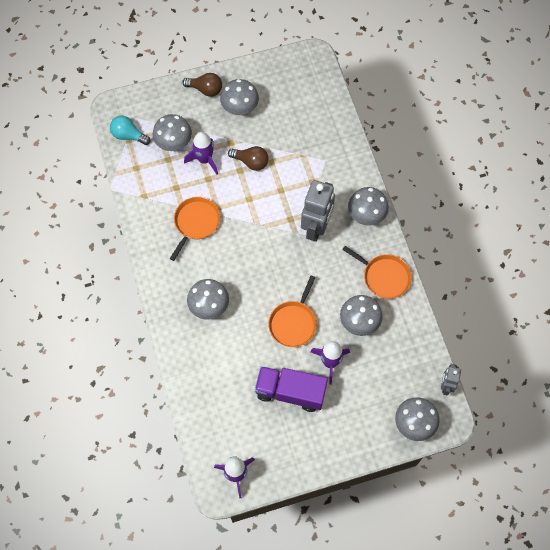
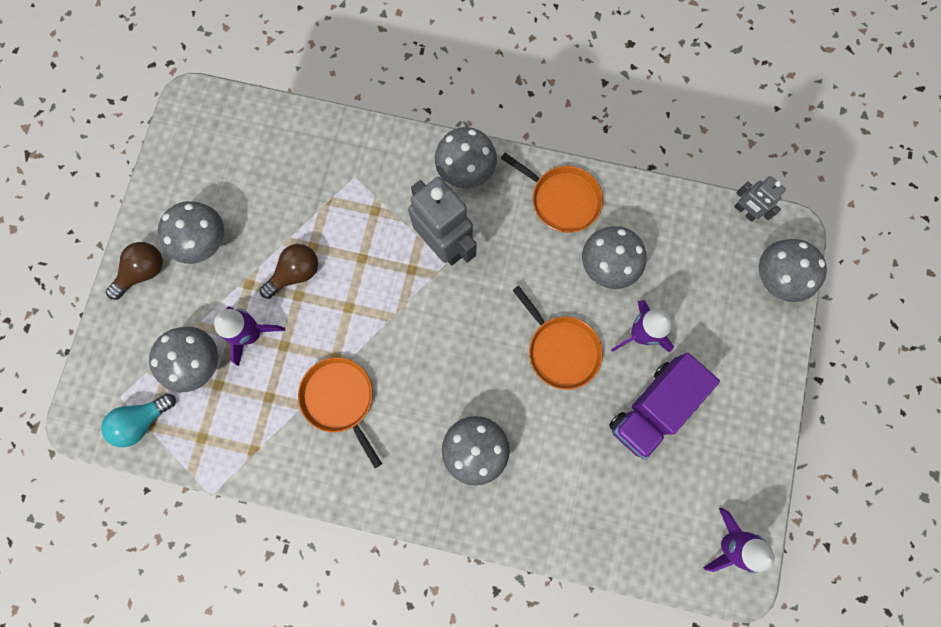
camera: 60 degrees left, 10 degrees up
orange pan [342,246,412,299] -> orange pan turned 60 degrees clockwise [501,153,603,233]

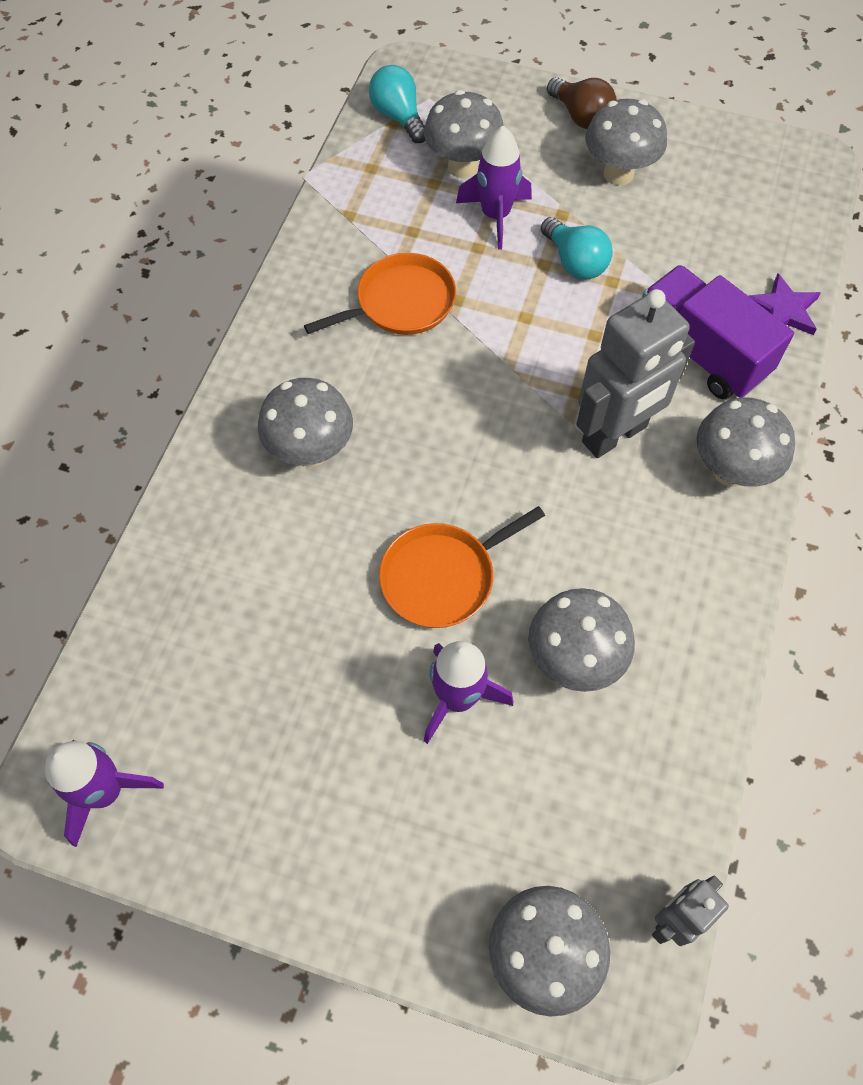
camera: 95 degrees right, 15 degrees down
brown light bulb [259,244,318,299] -> turquoise light bulb [541,217,613,280]
orange pan [501,153,603,233] -> none
purple truck [609,353,720,460] -> purple truck moved to [642,265,794,399]
none -> purple star [749,273,821,335]

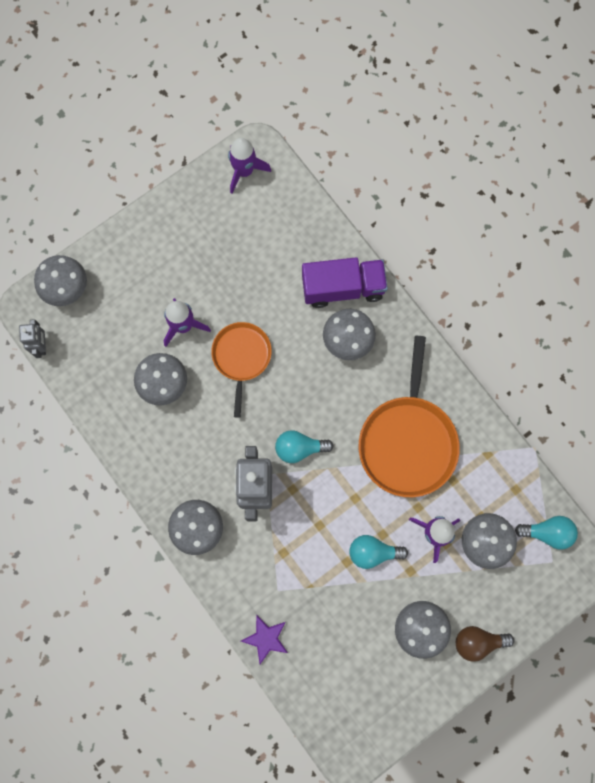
camera: 125 degrees right, 15 degrees up
orange pan [304,253,456,335] -> orange pan [359,336,460,497], size x1.64
purple truck [642,265,794,399] -> purple truck moved to [302,257,388,308]
none -> turquoise light bulb [275,430,334,463]

